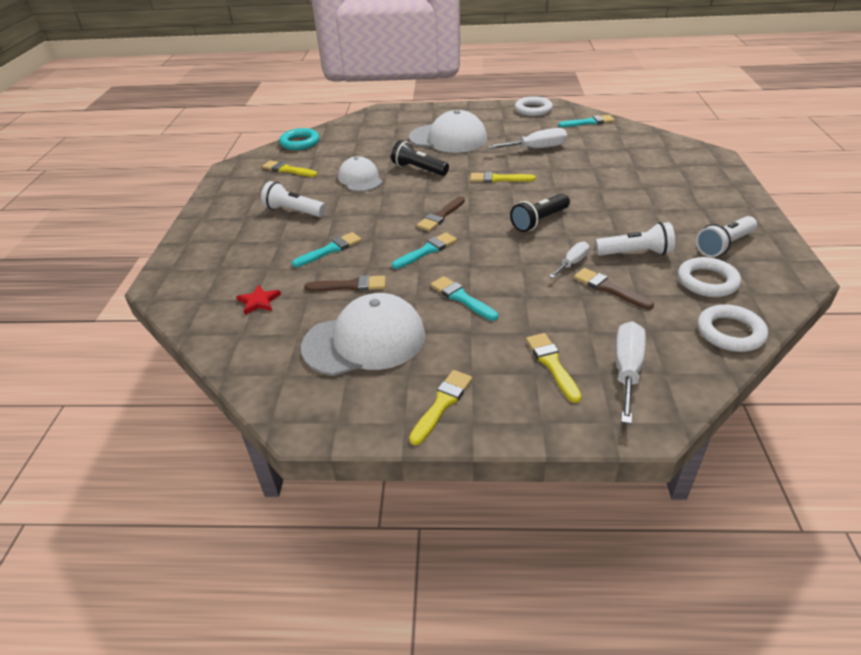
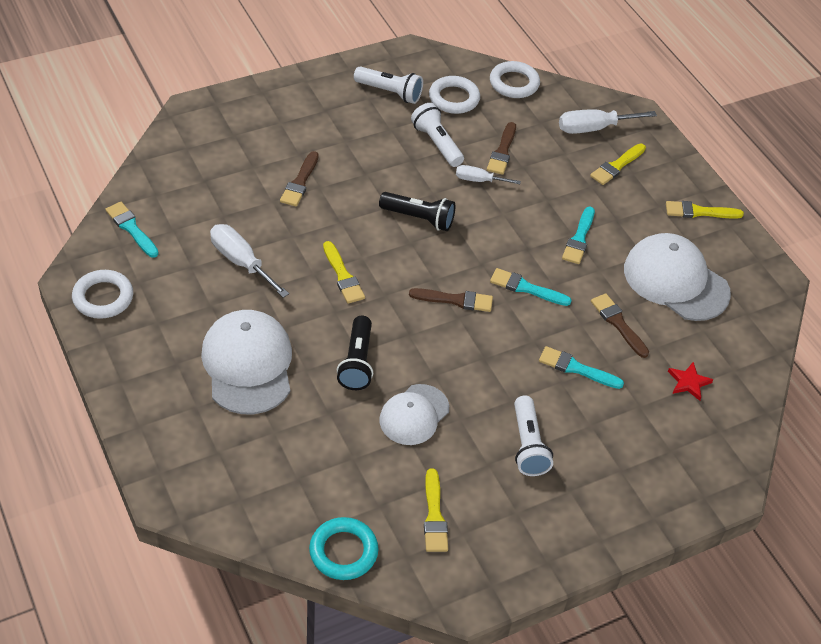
camera: 125 degrees left, 10 degrees up
none -> brown brush [280,151,319,206]

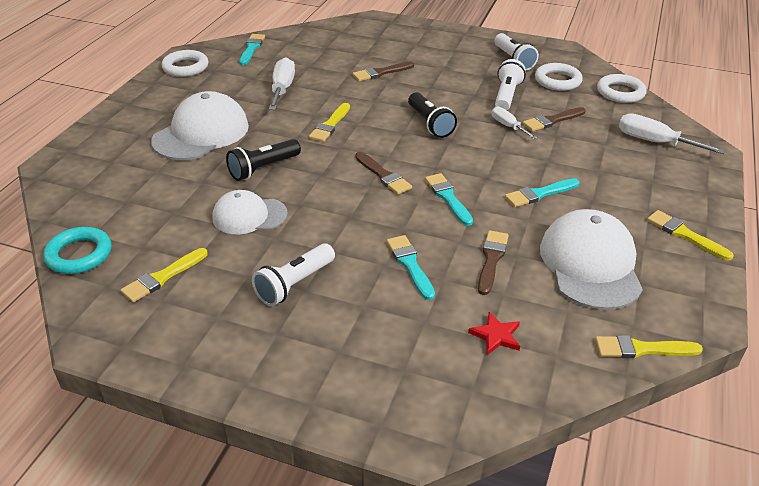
camera: 50 degrees right, 10 degrees down
yellow brush [590,143,646,185] -> yellow brush moved to [595,335,703,358]

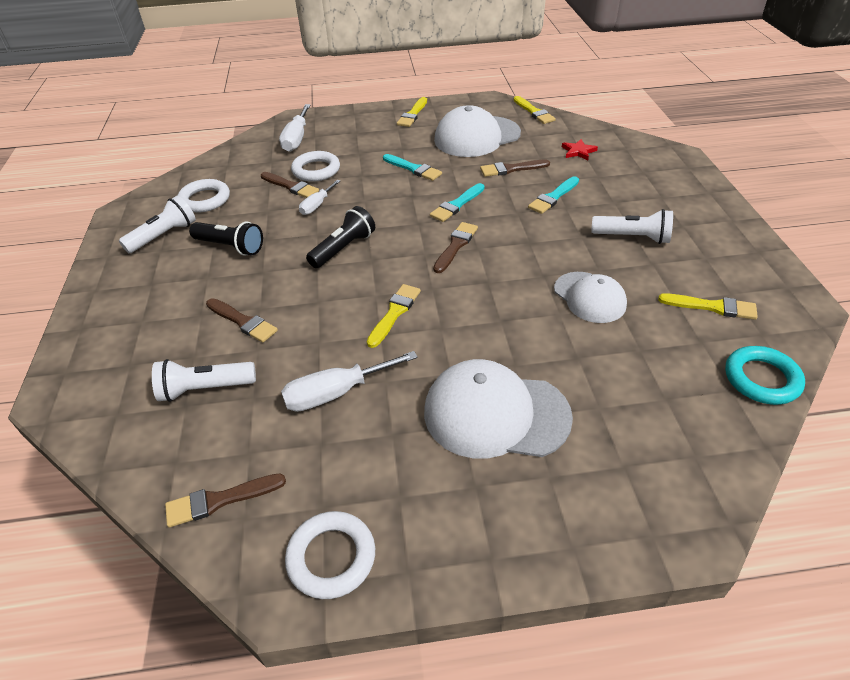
camera: 115 degrees left, 5 degrees up
black flashlight [226,139,301,181] -> black flashlight moved to [189,222,263,256]
turquoise brush [239,34,265,65] -> brown brush [165,473,286,527]
yellow brush [309,103,350,142] -> yellow brush turned 60 degrees counterclockwise [367,284,421,348]
white flashlight [495,59,526,110] -> white flashlight moved to [152,359,256,402]
white ring [597,74,647,103] -> white ring moved to [291,151,340,182]

